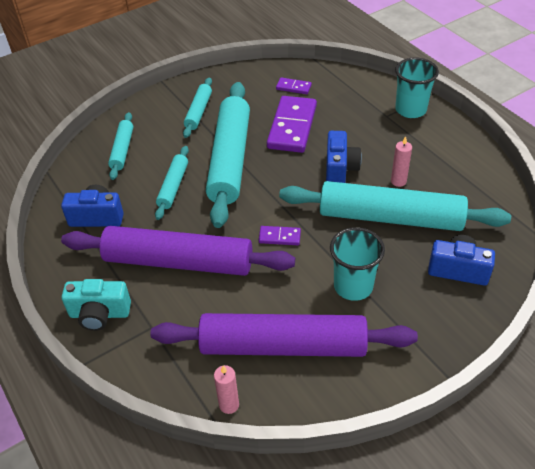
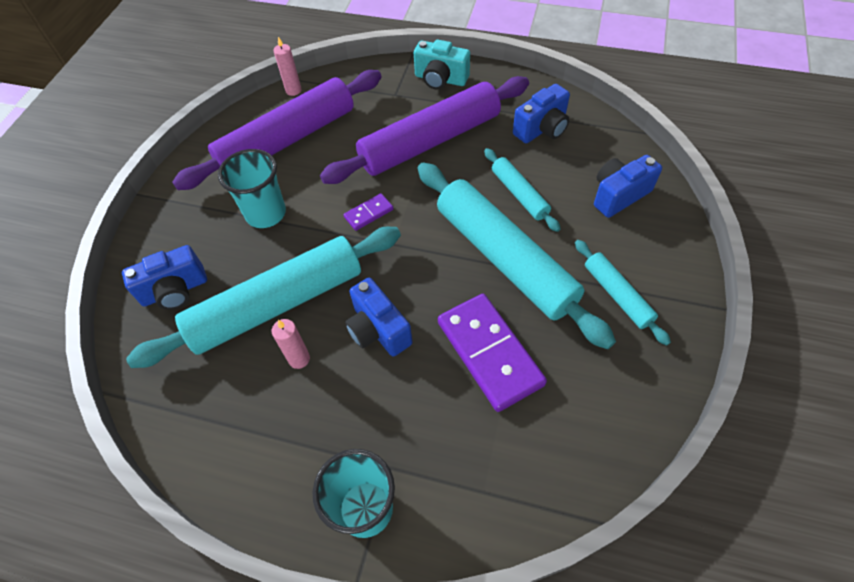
camera: 140 degrees right, 10 degrees up
turquoise camera [61,279,131,331] -> turquoise camera turned 120 degrees counterclockwise [414,40,470,89]
turquoise rolling pin [108,112,133,180] -> blue camera [594,155,662,218]
purple domino [276,78,312,94] -> none

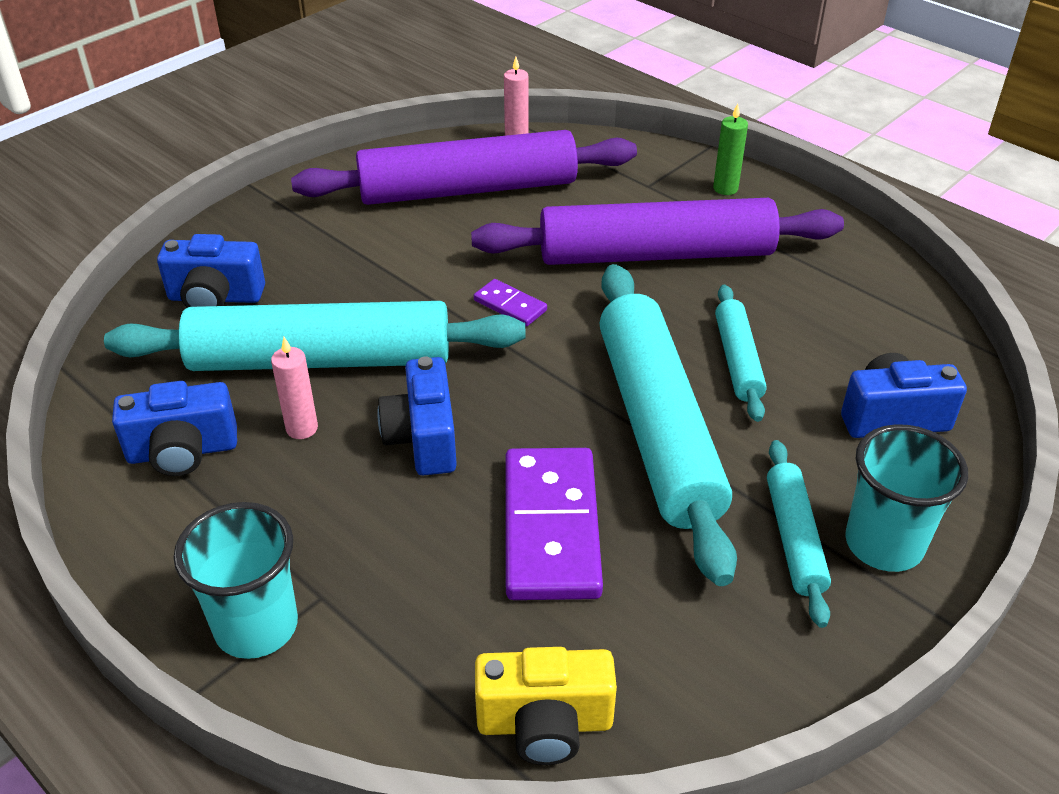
camera: 25 degrees right, 15 degrees down
turquoise cup [218,149,286,228] -> turquoise cup moved to [845,424,968,572]
purple domino [344,193,393,231] -> purple domino turned 45 degrees clockwise [474,279,547,326]
turquoise camera [414,40,470,89] -> green candle [713,103,748,195]
blue camera [513,84,570,143] -> blue camera moved to [112,381,237,476]
none -> yellow camera [475,647,617,765]

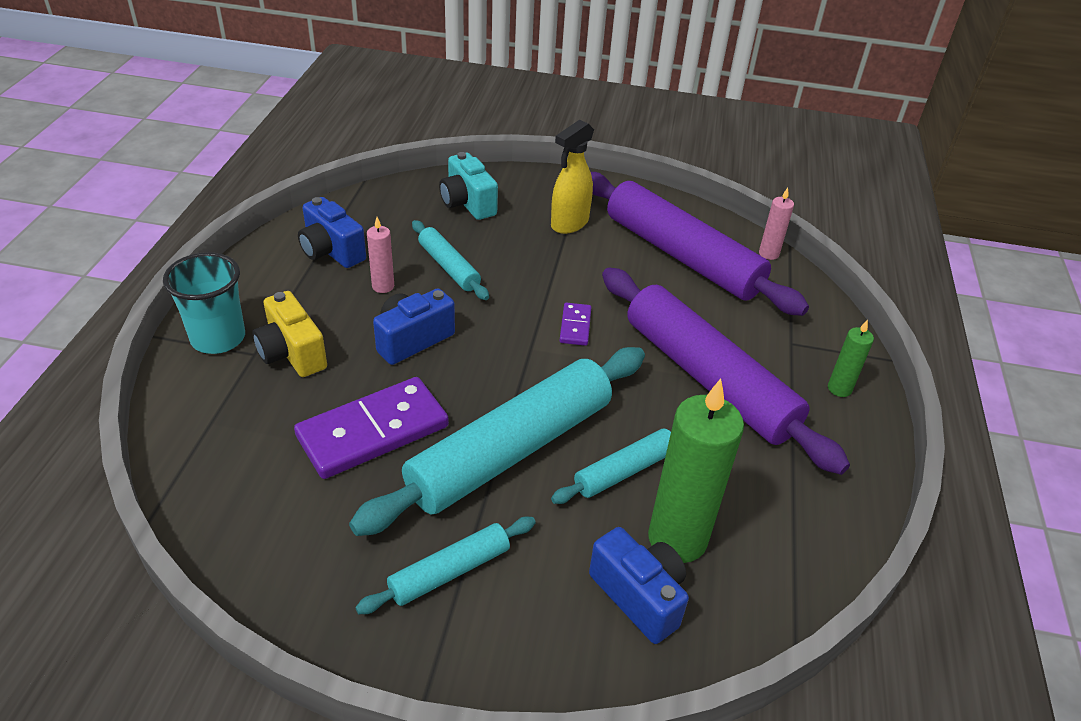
camera: 55 degrees right, 0 degrees up
turquoise rolling pin [104,301,526,371] -> turquoise rolling pin [412,220,489,300], size x0.48
blue camera [157,234,265,308] -> turquoise camera [439,152,498,220]
yellow camera [475,647,617,765] -> yellow camera moved to [252,291,327,377]
turquoise cup [845,424,968,572] -> none
none -> yellow spray bottle [551,120,594,234]
none -> green candle [648,378,744,563]

